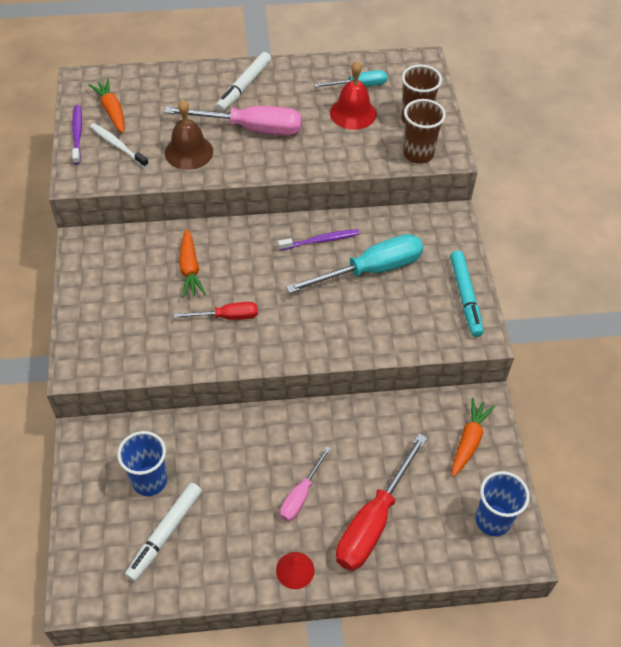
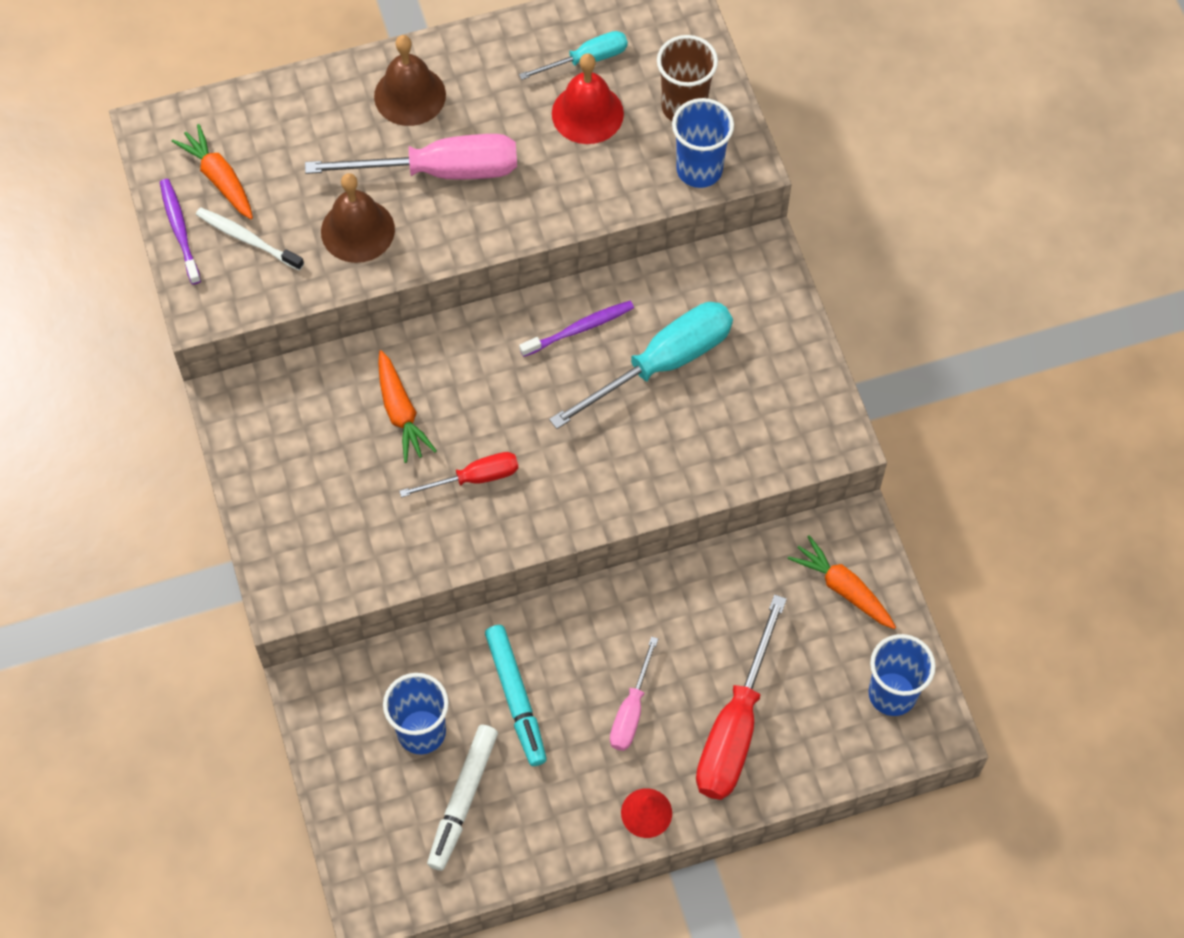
camera: 10 degrees left, 10 degrees up
white marker [216,52,271,112] -> brown bell [374,35,446,126]
brown cup [403,99,446,164] -> blue cup [672,98,734,188]
turquoise marker [450,251,483,337] -> turquoise marker moved to [485,625,547,766]
orange carrot [452,398,495,477] -> orange carrot turned 60 degrees counterclockwise [788,535,896,629]

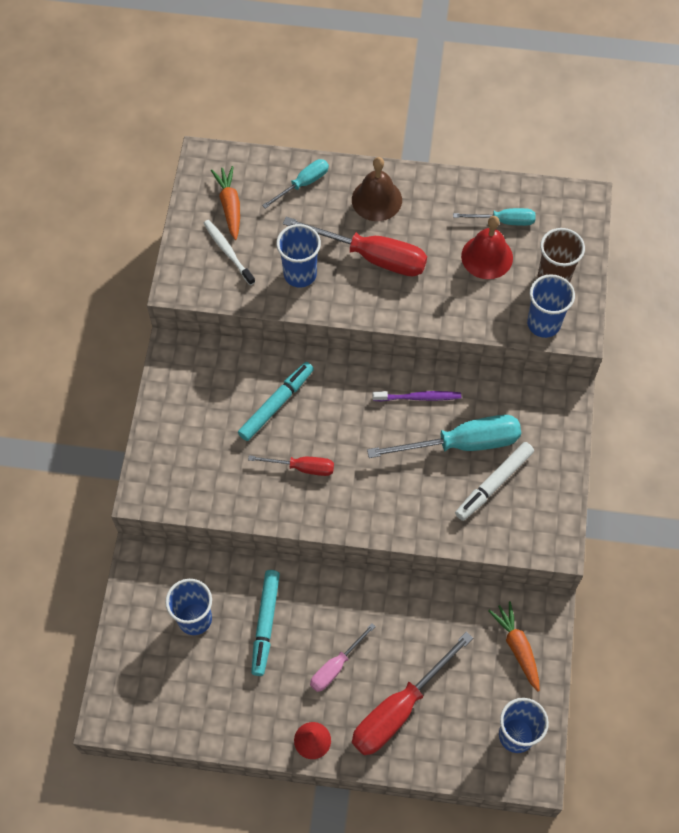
camera: 25 degrees right, 0 degrees up
purple toothbrush [160,179,201,285] -> none
pink screwdriver [305,134,517,180] -> red screwdriver [283,217,427,277]
brown bell [321,173,395,263] -> blue cup [276,224,321,288]
orange carrot [378,350,437,463] -> turquoise marker [238,362,314,441]
white marker [427,725,498,871] -> white marker moved to [455,442,534,521]
none -> turquoise screwdriver [262,159,329,209]

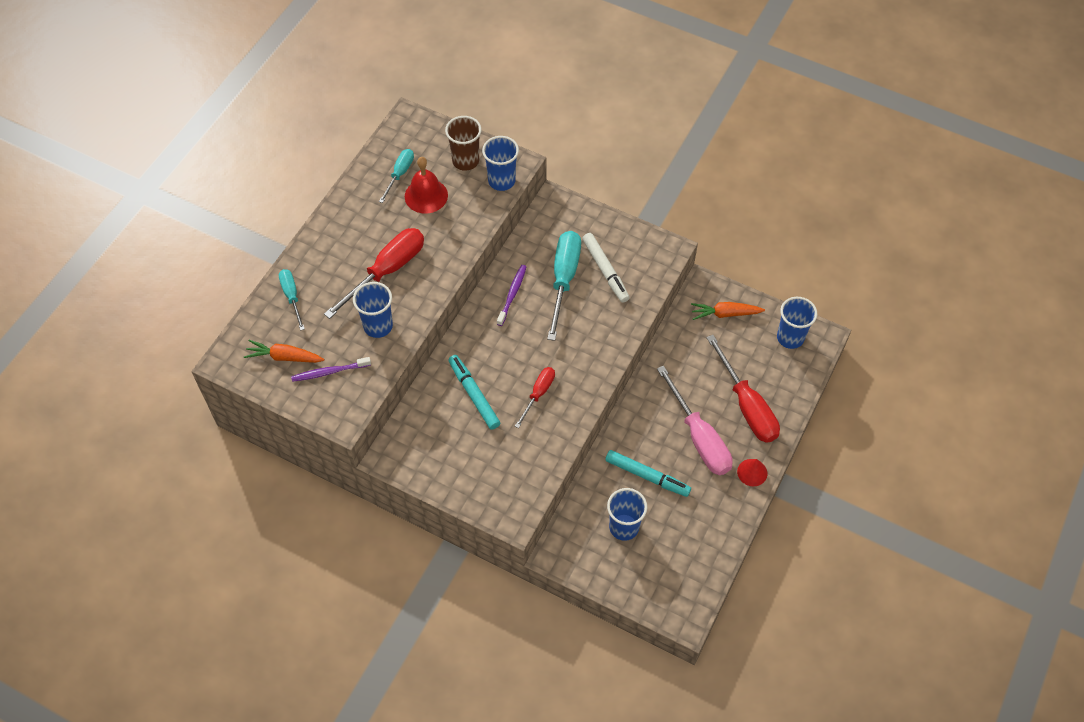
camera: 70 degrees left, 5 degrees down
white toothbrush [203,220,255,285] -> purple toothbrush [291,357,371,382]
pink screwdriver [310,623,376,692] -> pink screwdriver [657,366,733,475], size x1.80
brown bell [352,157,402,221] -> none

